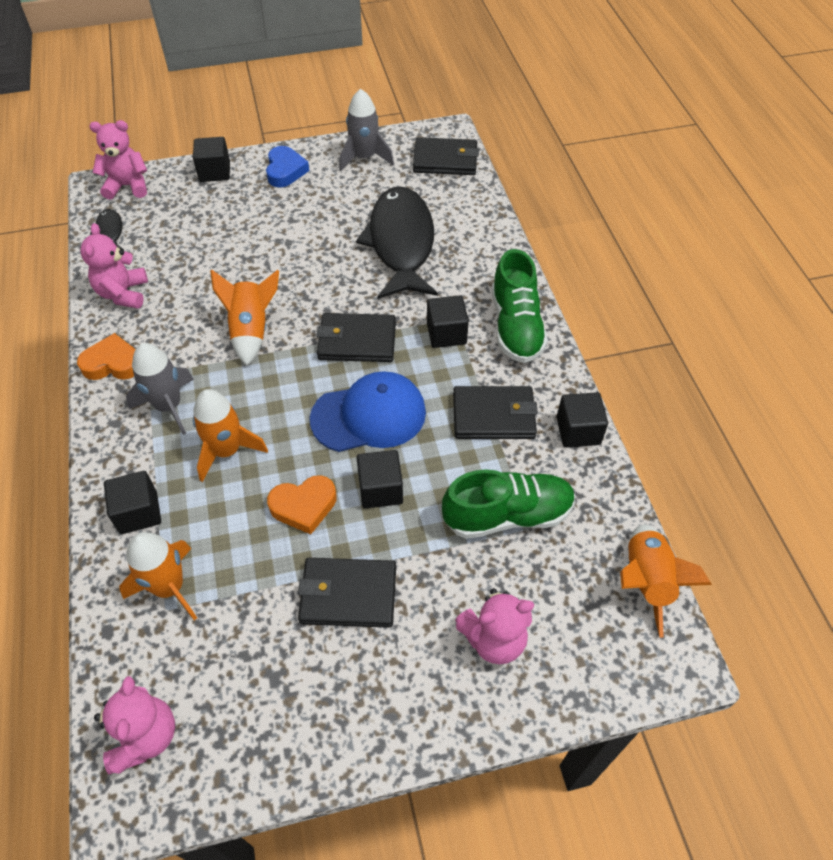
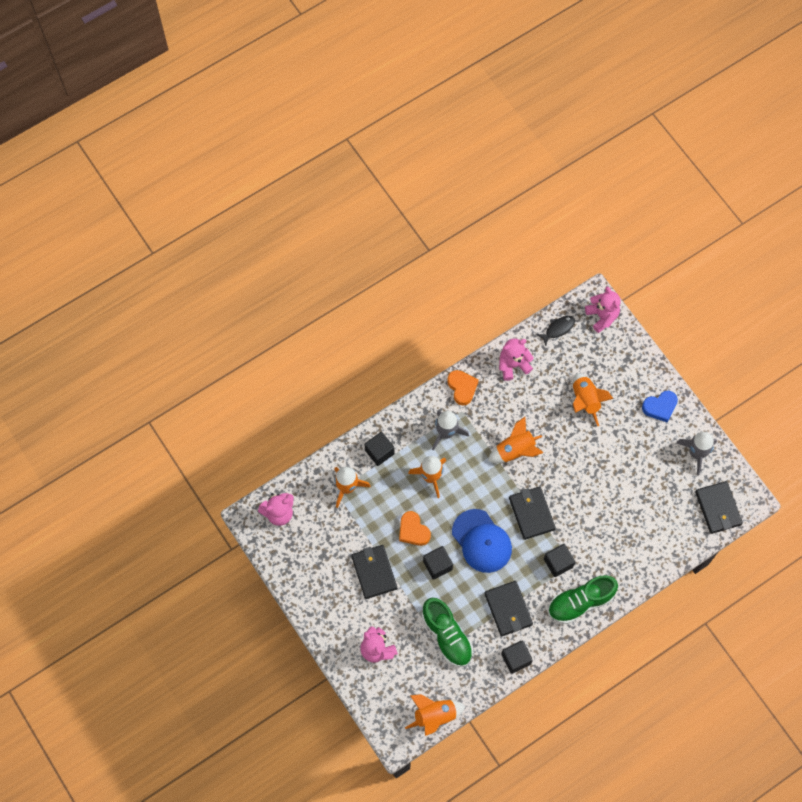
camera: 70 degrees right, 15 degrees up
black cube [193,137,230,182] -> none
black fish [356,186,438,299] -> none
none -> orange rocket [573,373,613,426]

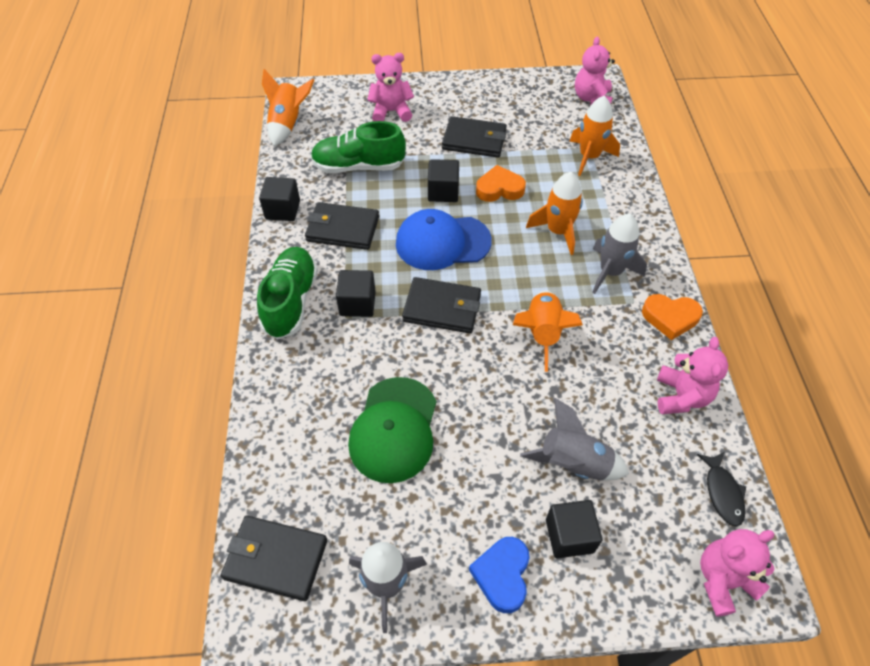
camera: 120 degrees right, 15 degrees down
black cube [364,432,395,466] -> black cube moved to [546,500,602,558]
orange rocket [573,373,613,426] -> grey rocket [520,398,629,481]
pink teddy bear [585,286,620,333] -> pink teddy bear turned 150 degrees clockwise [700,529,775,616]
none -> green cap [348,377,436,483]

